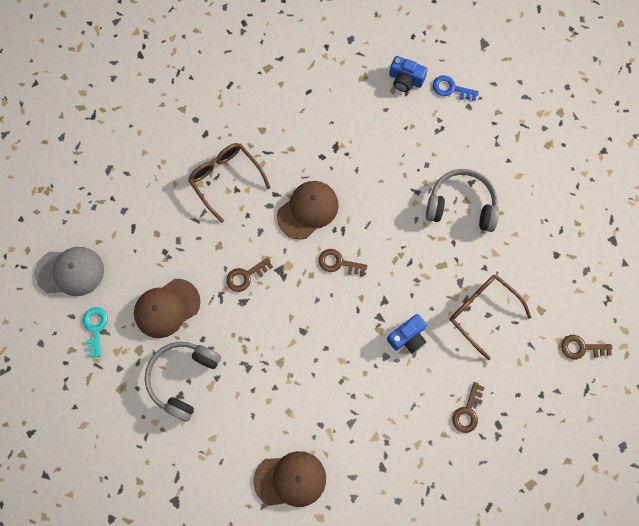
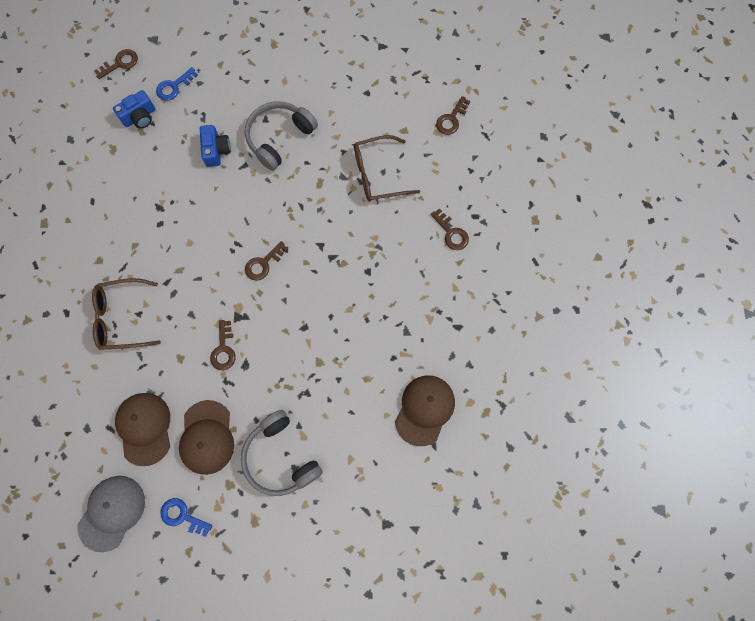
camera: 60 degrees left, 0 degrees up
turquoise key [83,307,108,357] -> blue key [160,498,213,537]
brown cap [277,181,339,240] -> brown cap moved to [115,393,170,466]
blue camera [387,314,427,354] -> blue camera moved to [200,125,231,167]
none -> brown key [94,49,138,79]

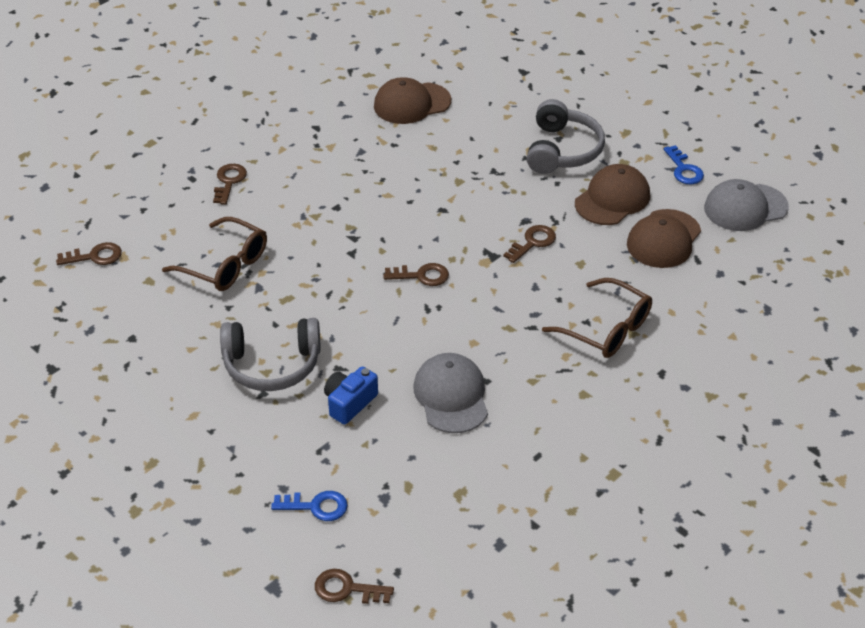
camera: 135 degrees left, 30 degrees down
blue camera [113,90,155,129] -> none
none -> grey cap [413,353,488,433]

